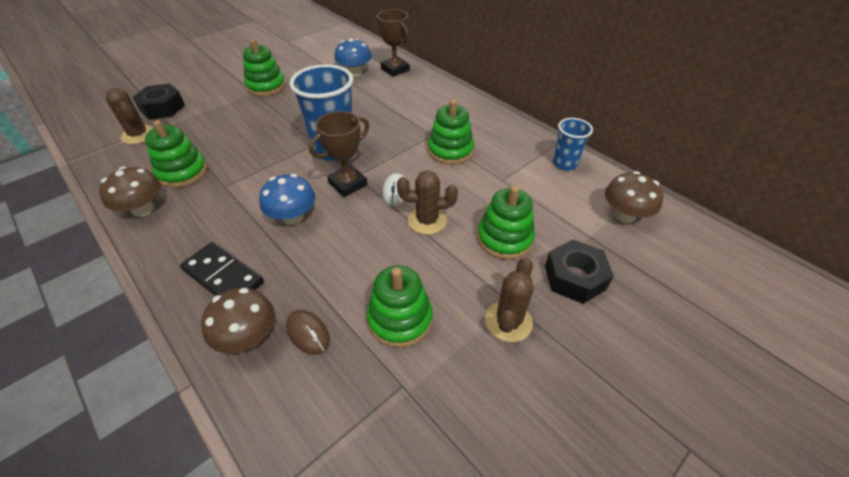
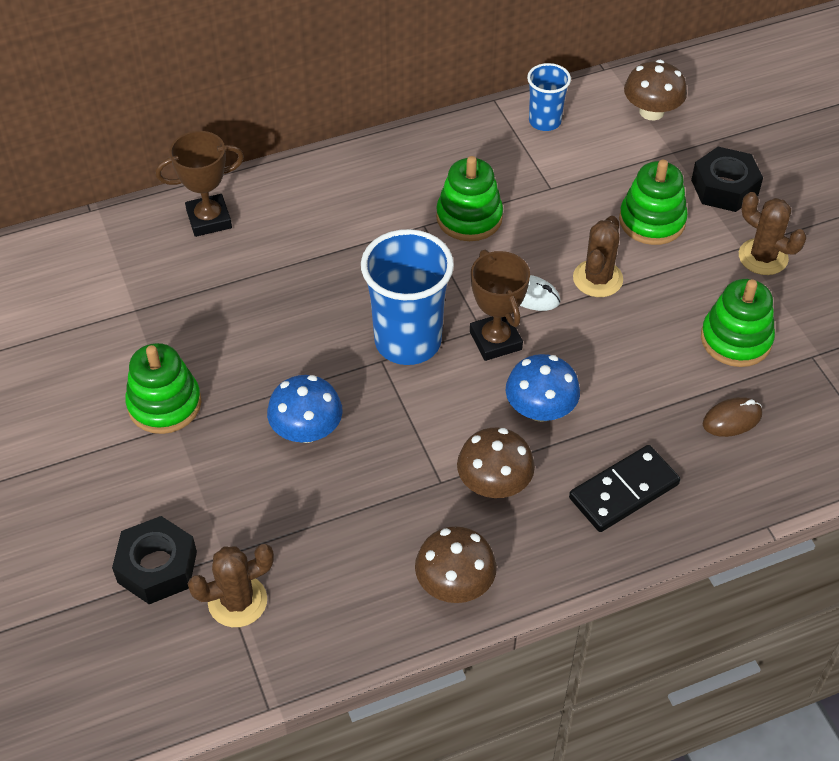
camera: 70 degrees left, 5 degrees up
green stacking toy [145,120,207,188] -> none
brown mushroom [201,288,275,354] -> brown mushroom moved to [457,428,535,498]
blue mushroom [334,38,372,76] -> blue mushroom moved to [267,375,343,443]

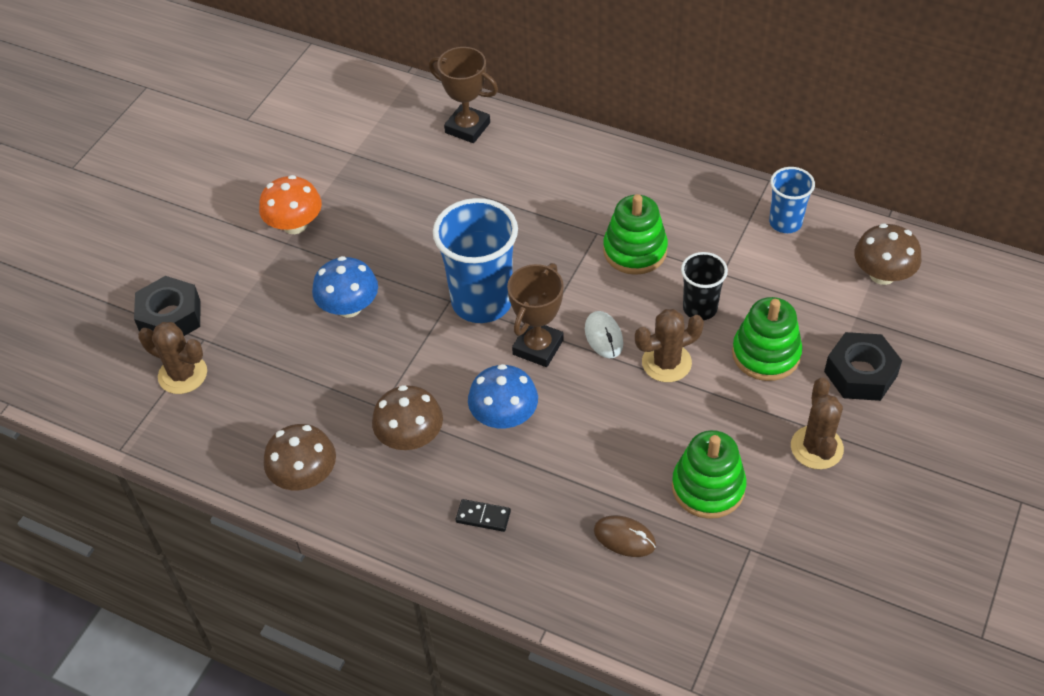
camera: 50 degrees right, 0 degrees up
green stacking toy [125,343,201,434] -> orange mushroom [259,175,322,234]
black domino [569,445,680,532] -> black domino [455,499,511,532], size x0.52
none -> black cup [681,252,728,320]

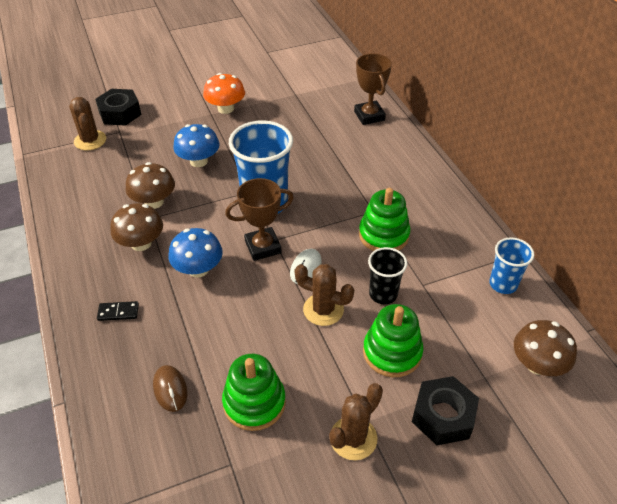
camera: 40 degrees right, 5 degrees down
brown mushroom [264,424,336,490] -> brown mushroom moved to [126,162,175,209]
black domino [455,499,511,532] -> black domino turned 60 degrees counterclockwise [97,301,139,321]

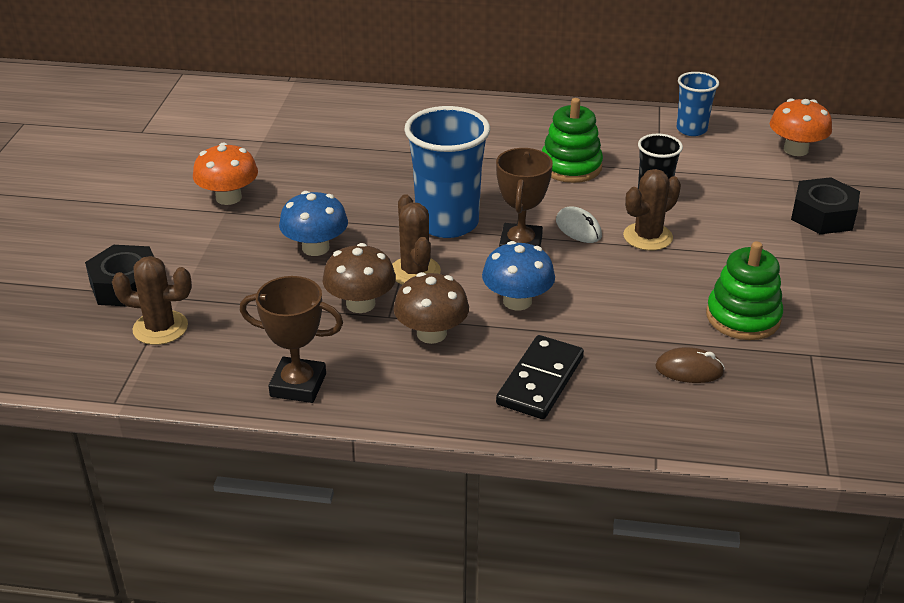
camera: 60 degrees left, 10 degrees down
black domino [97,301,139,321] -> black domino [496,335,584,419], size x1.93
brown cactus [329,383,383,460] -> brown cactus moved to [392,194,441,285]
brown trophy [354,53,392,125] -> brown trophy moved to [240,276,343,403]
green stacking toy [363,304,423,377] -> none
brown mushroom [514,320,577,376] -> orange mushroom [770,98,832,156]

